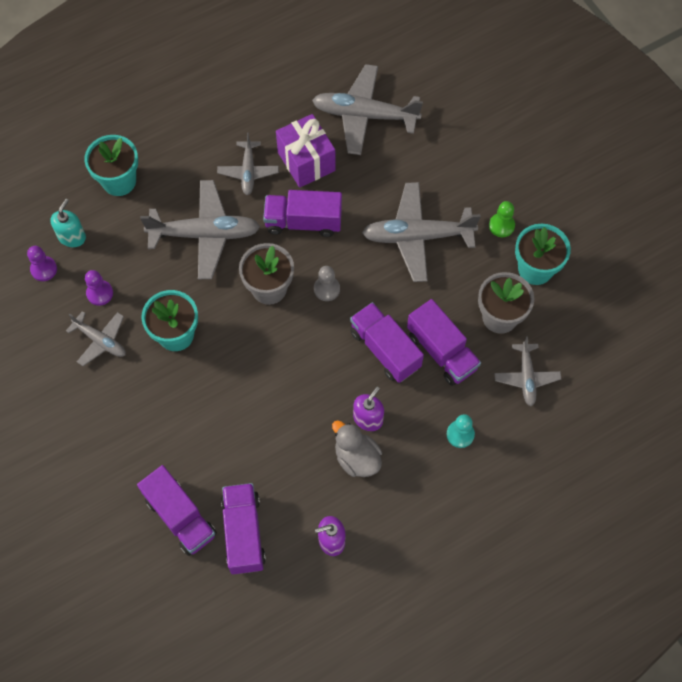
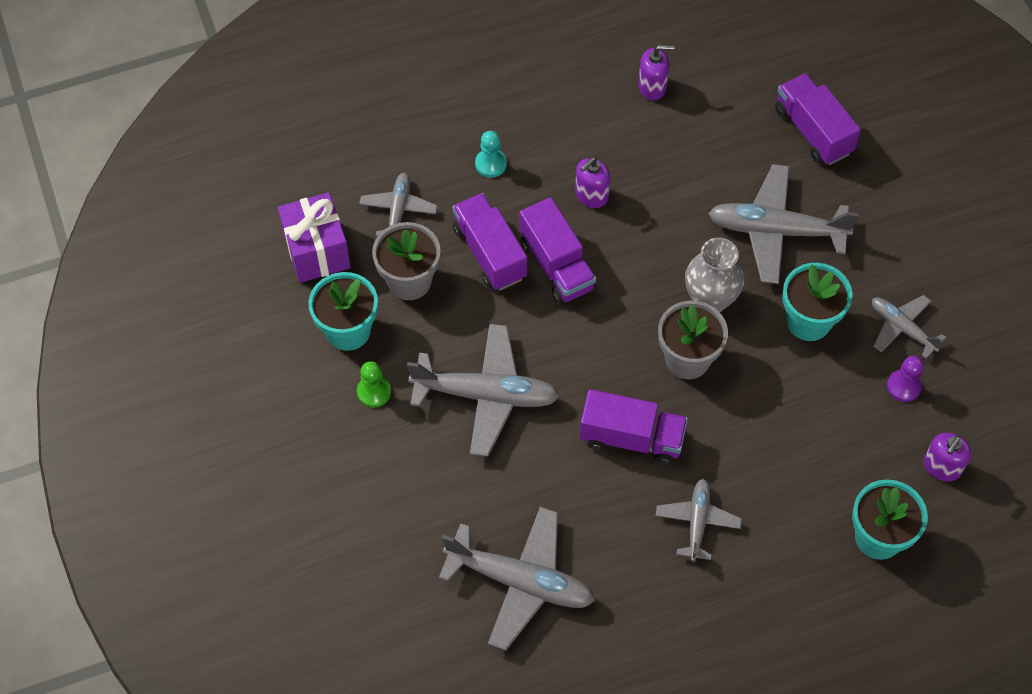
camera: 170 degrees left, 5 degrees down
purple pawn [27,246,57,281] -> none
turquoise soap dispenser [50,199,86,247] -> purple soap dispenser [924,433,971,481]
grey plane [140,180,260,279] -> grey plane moved to [708,164,858,284]
purple truck [221,483,266,574] -> none
purple gift [276,114,336,188] -> purple gift moved to [278,192,351,283]
grey pawn [314,266,340,301] -> none
grey duck [332,420,382,477] -> none
none -> grey vase [685,238,745,312]

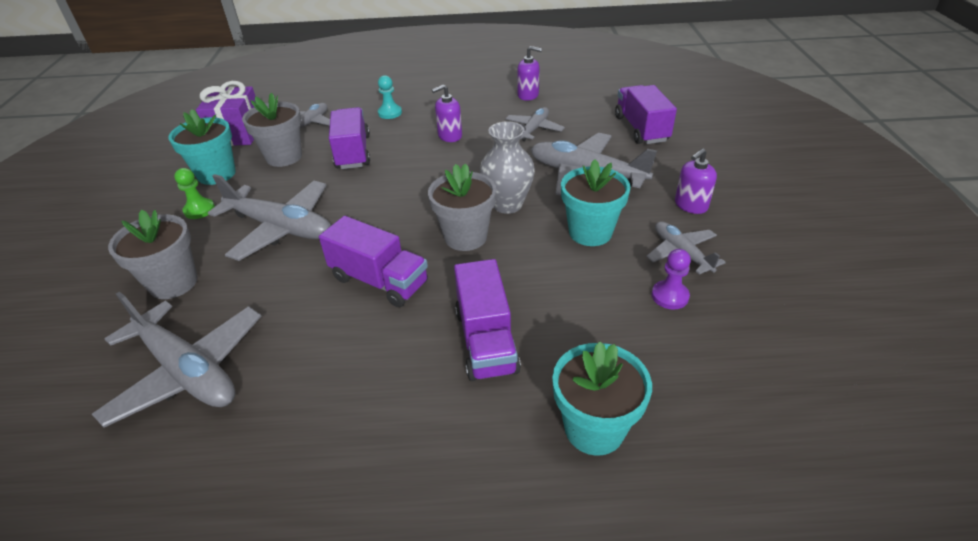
camera: 20 degrees right, 20 degrees down
purple truck [519,197,596,304] -> purple truck moved to [454,259,521,381]
grey plane [656,479,742,561] -> grey plane moved to [506,107,565,141]
purple soap dispenser [924,433,971,481] -> purple soap dispenser moved to [675,148,717,214]
none -> grey flower pot [108,210,198,299]

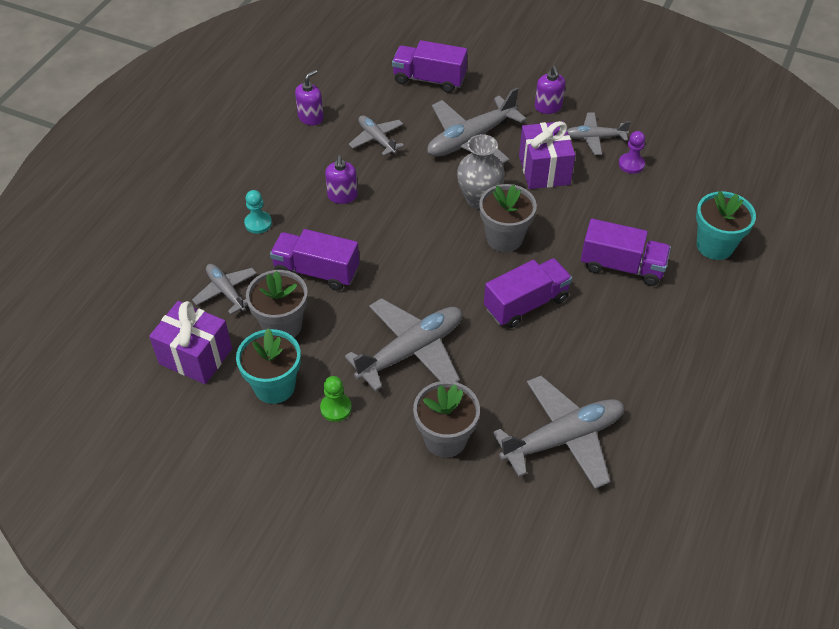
camera: 65 degrees left, 10 degrees up
turquoise flower pot [561,159,630,246] -> purple gift [519,121,575,189]

